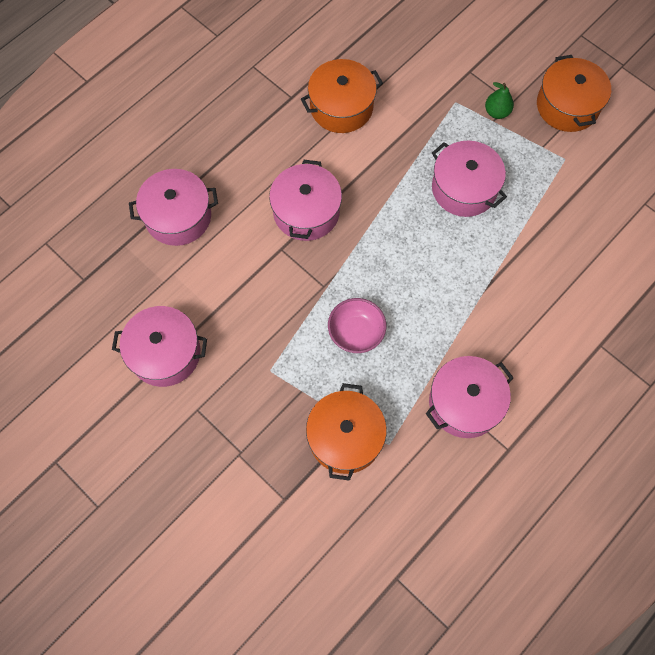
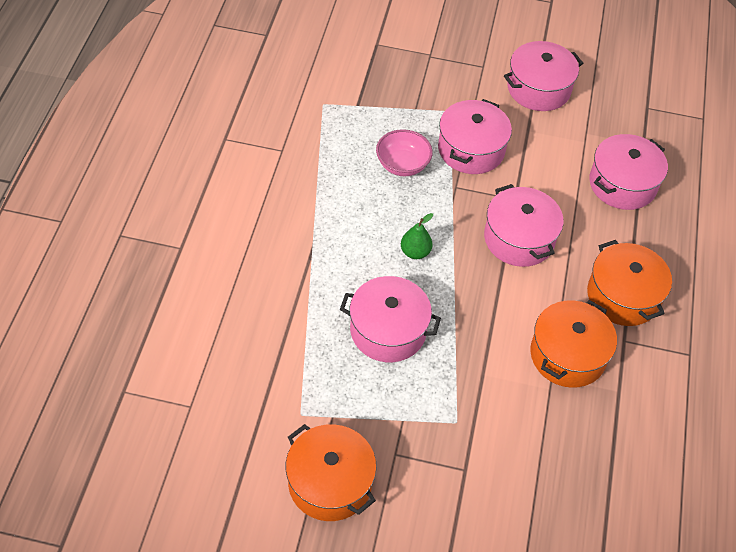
camera: 145 degrees right, 15 degrees down
orange pot [306,383,387,481] -> orange pot moved to [587,240,672,326]
pink pot [426,356,514,438] -> pink pot moved to [438,99,512,174]
green pear [485,82,514,119] -> green pear moved to [401,213,433,259]

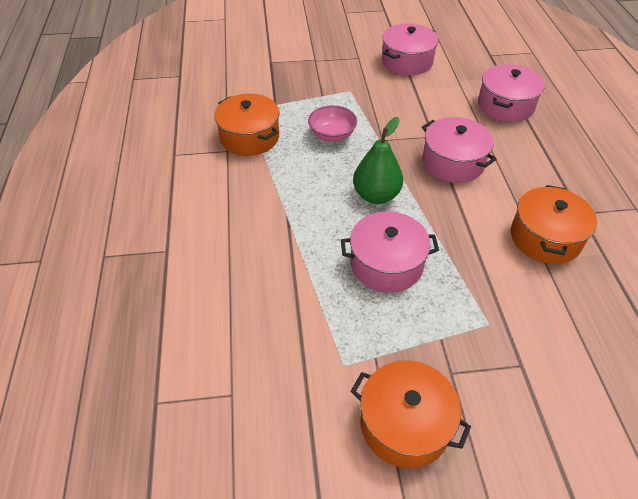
camera: 15 degrees left, 5 degrees down
green pear [401,213,433,259] -> green pear [353,117,403,204], size x1.71
pink pot [438,99,512,174] -> none
orange pot [587,240,672,326] -> orange pot moved to [214,94,279,156]

